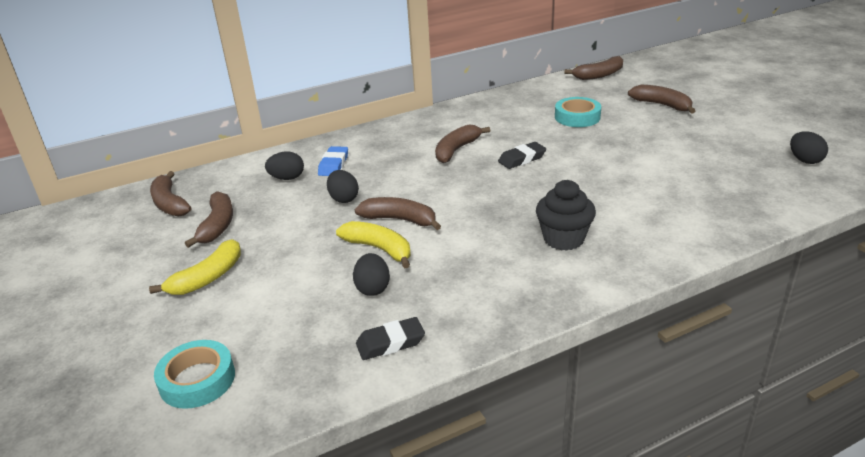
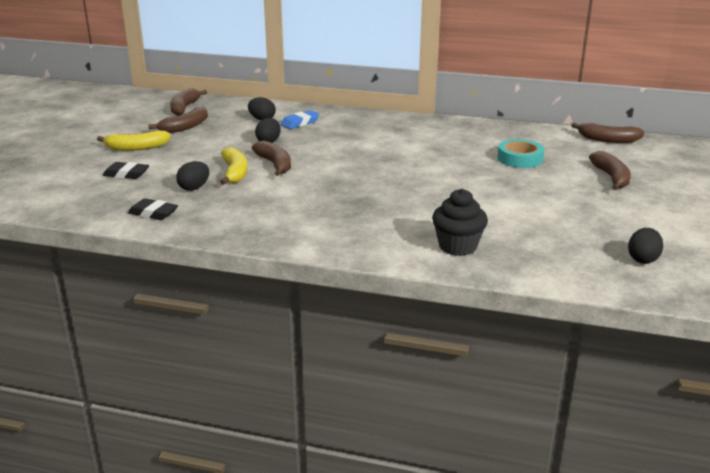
camera: 40 degrees right, 5 degrees down
turquoise tape [154,340,235,409] -> none
brown banana [435,125,490,163] -> none
black eraser [498,142,546,169] -> black eraser moved to [103,162,149,179]
black cupcake [536,180,596,251] -> black cupcake moved to [432,189,488,256]

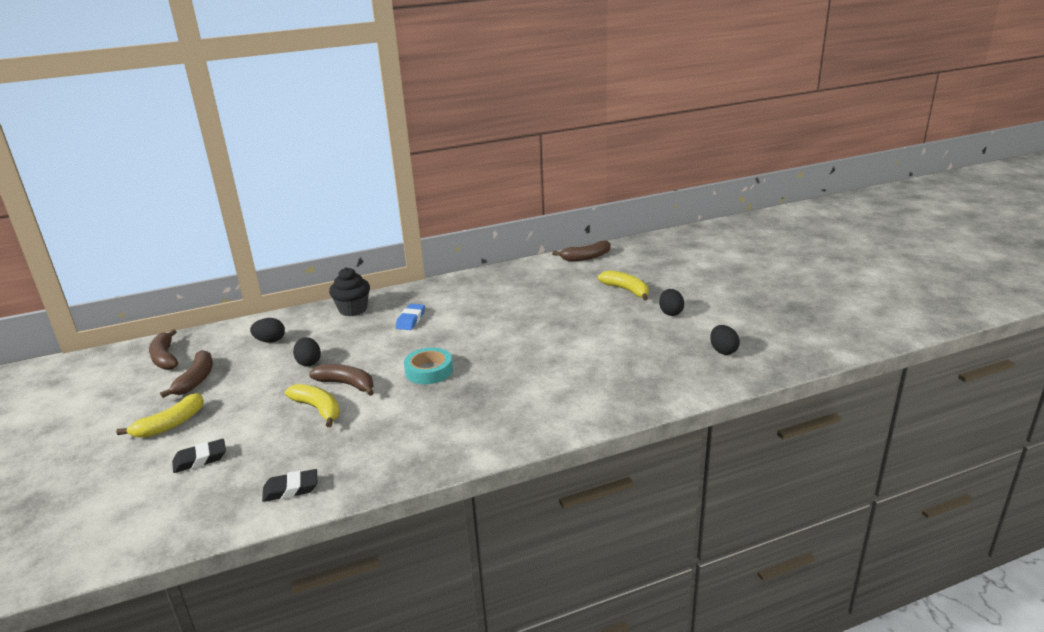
camera: 35 degrees left, 0 degrees up
black egg [176,161,209,191] -> black egg moved to [659,289,684,316]
blue eraser [281,110,319,129] -> blue eraser moved to [396,304,425,330]
black cupcake [432,189,488,256] -> black cupcake moved to [329,267,370,316]
turquoise tape [497,139,544,168] -> turquoise tape moved to [404,347,453,384]
brown banana [589,151,631,190] -> yellow banana [598,270,649,301]

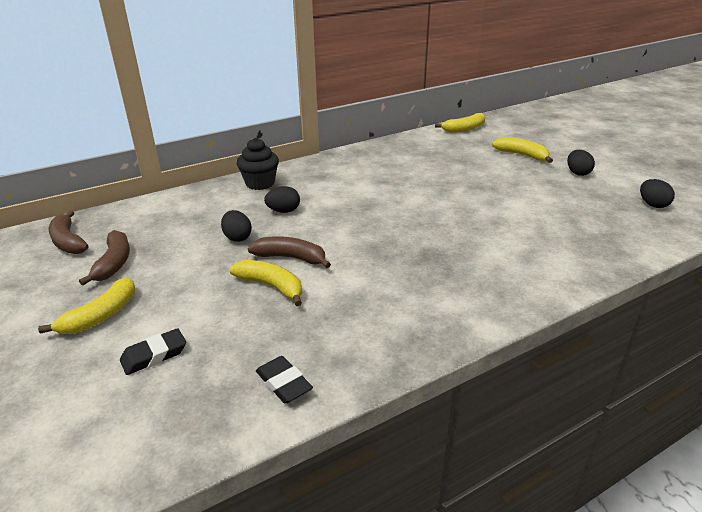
camera: 10 degrees left, 5 degrees up
black egg [250,318,285,343] -> black egg moved to [264,186,300,213]
black eraser [262,469,317,502] -> black eraser turned 75 degrees clockwise [256,356,313,404]
blue eraser [396,304,425,330] -> none
turquoise tape [404,347,453,384] -> none
brown banana [552,241,610,261] -> yellow banana [435,113,485,133]

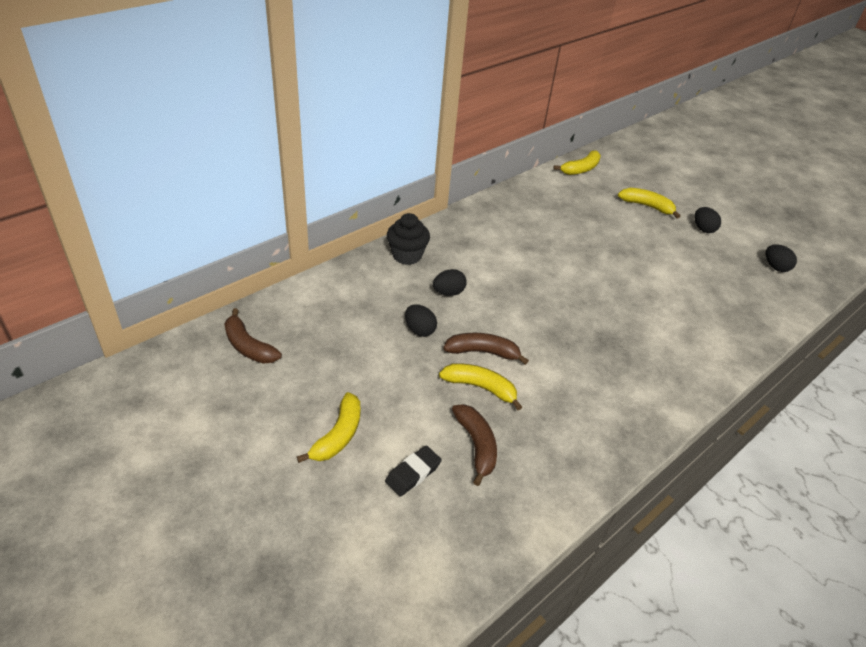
camera: 15 degrees left, 10 degrees up
brown banana [79,230,130,286] -> brown banana moved to [452,404,497,486]
black eraser [256,356,313,404] -> none

